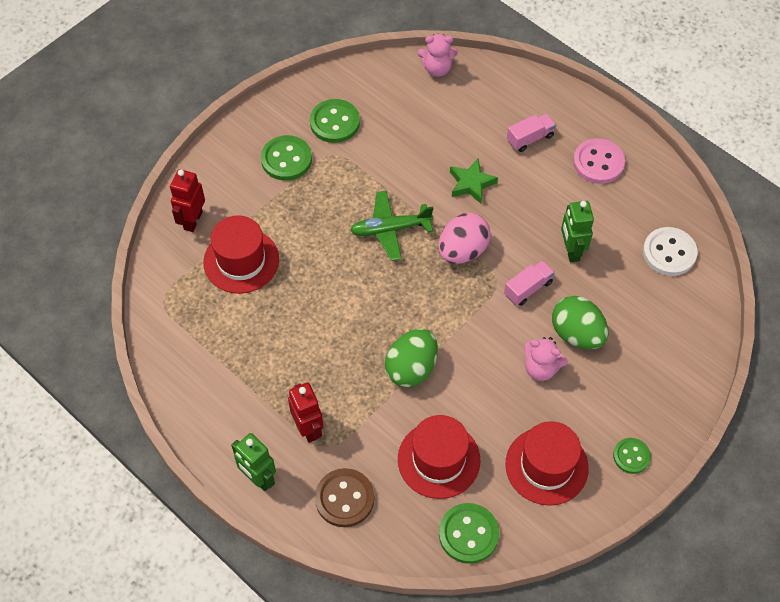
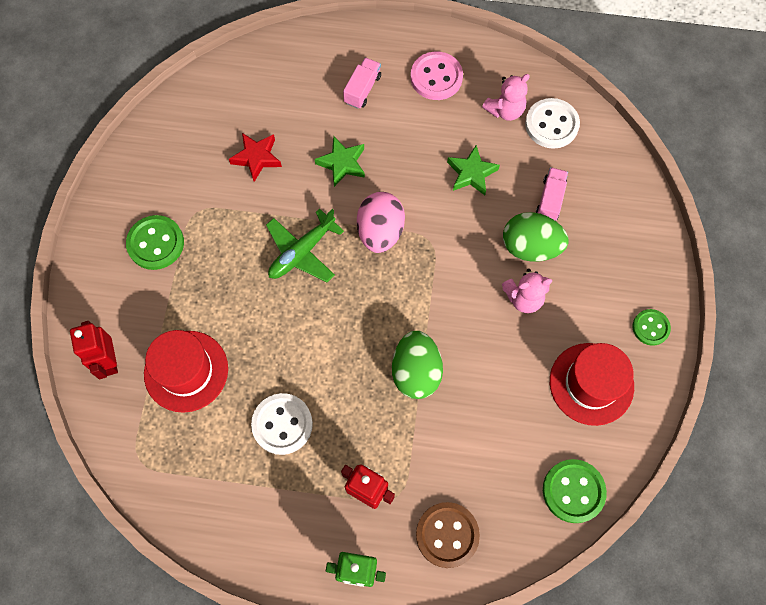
camera: 35 degrees left, 10 degrees up
green button [310,99,360,143] -> none
red hat [398,415,480,499] -> none
pink teddy bear [418,34,458,77] -> pink teddy bear moved to [482,74,530,121]
pink truck [504,260,555,306] -> pink truck moved to [536,167,568,221]
green robot [561,201,594,262] -> green star [447,145,500,195]
none -> red star [229,133,282,182]
none -> white button [251,393,313,455]

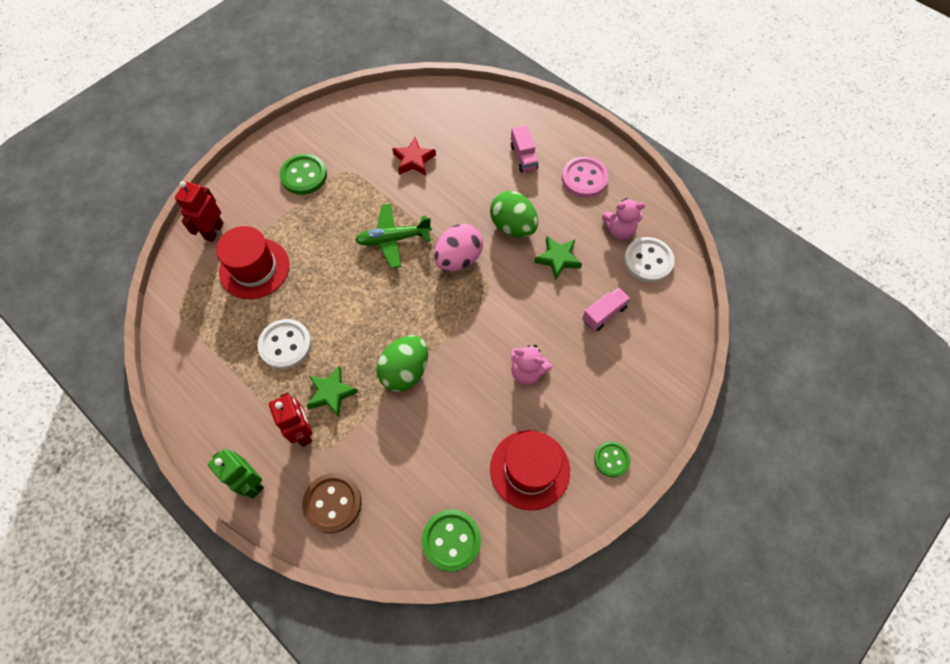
camera: 35 degrees right, 5 degrees down
green star [315,136,365,187] -> green star moved to [307,366,358,417]
pink truck [343,58,381,109] -> pink truck turned 105 degrees clockwise [511,125,539,172]
green egg [503,212,569,262] -> green egg moved to [490,191,538,237]

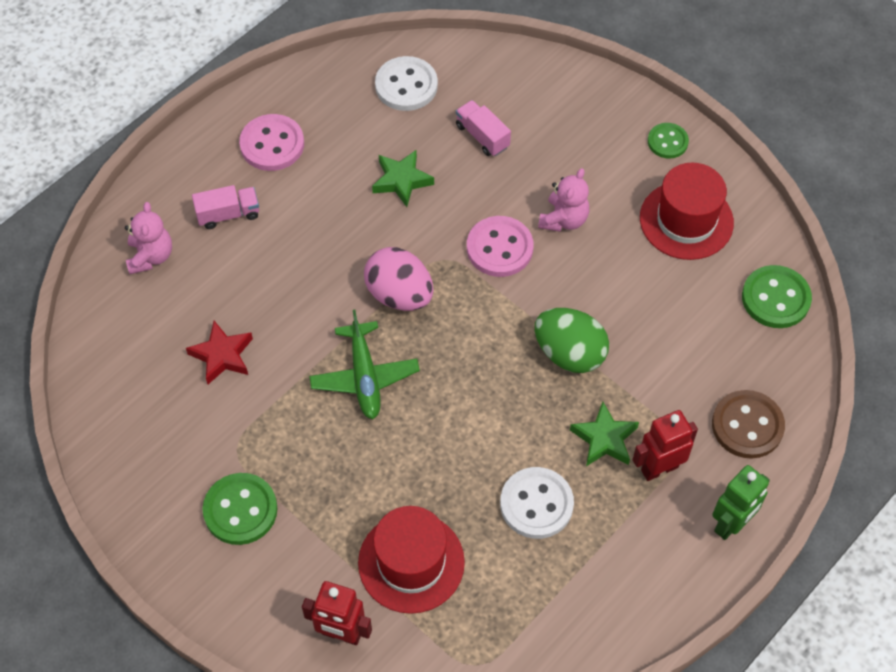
camera: 90 degrees left, 5 degrees down
green egg [490,191,538,237] -> none
pink teddy bear [602,198,645,240] -> pink teddy bear moved to [125,202,172,274]
none -> pink button [467,216,534,277]

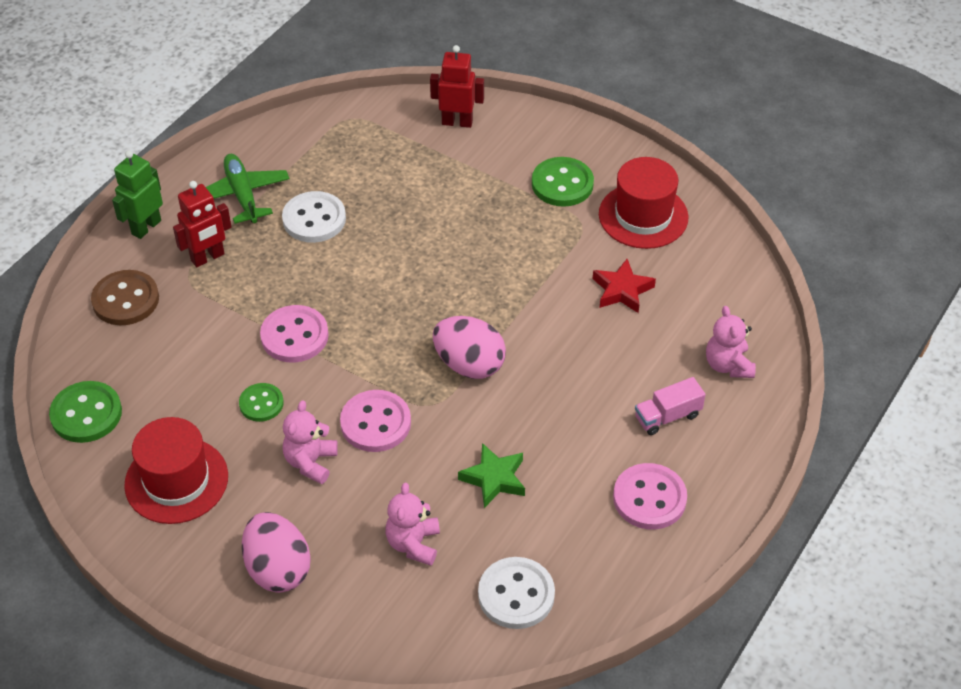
camera: 170 degrees right, 10 degrees down
green plane [309,309,420,419] -> green plane moved to [206,153,290,224]
red hat [358,506,465,614] -> red hat moved to [599,157,689,249]
pink truck [456,100,511,156] -> pink teddy bear [386,483,440,566]
green egg [535,308,609,373] -> pink button [260,305,329,363]
green star [570,402,639,466] -> none
green button [648,123,689,159] -> green button moved to [239,383,284,422]
none -> pink egg [242,512,311,593]

